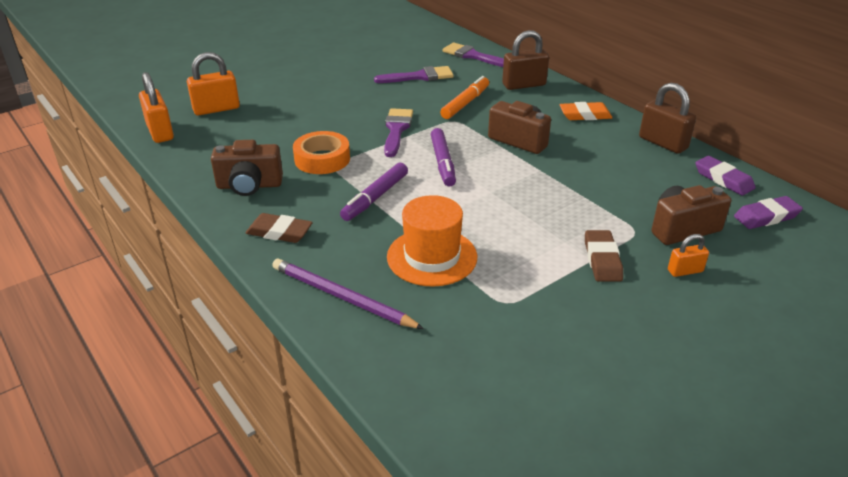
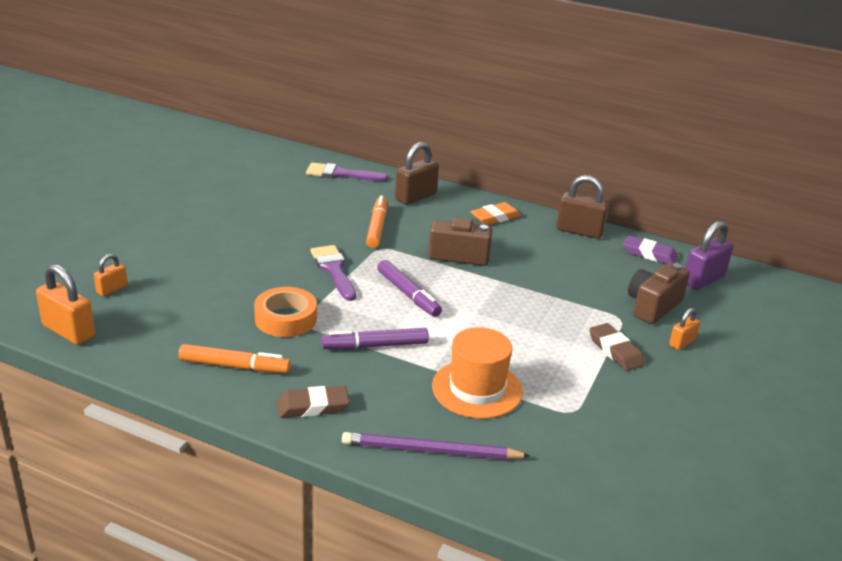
camera: 30 degrees left, 5 degrees down
orange padlock [187,52,240,115] -> orange padlock [94,254,128,296], size x0.56
brown camera [211,140,283,196] -> orange marker [179,344,291,373]
purple marker [340,163,408,221] -> purple marker turned 75 degrees clockwise [322,328,429,349]
purple brush [374,66,454,83] -> none
purple eraser [734,196,803,229] -> purple padlock [685,221,733,290]

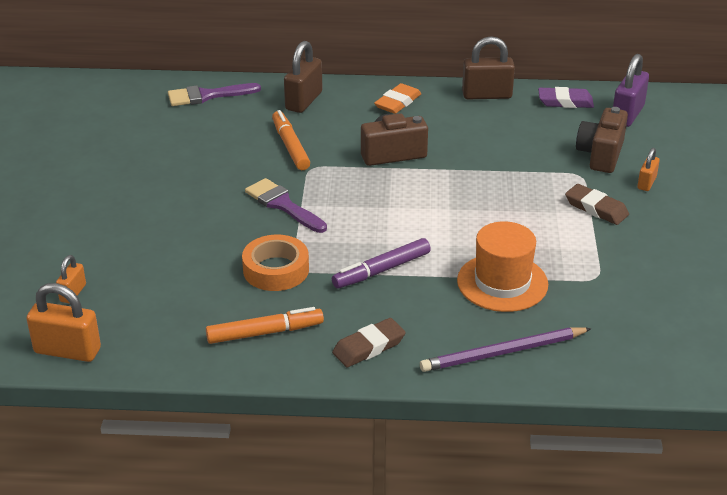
camera: 20 degrees left, 5 degrees up
purple marker [377,260,442,317] -> none

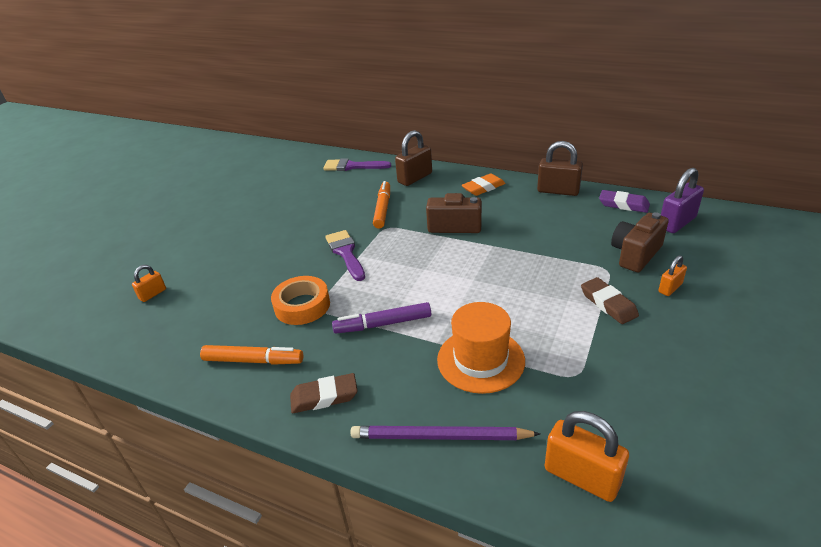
camera: 25 degrees right, 0 degrees up
orange padlock [26,283,101,362] -> orange padlock moved to [545,411,629,502]

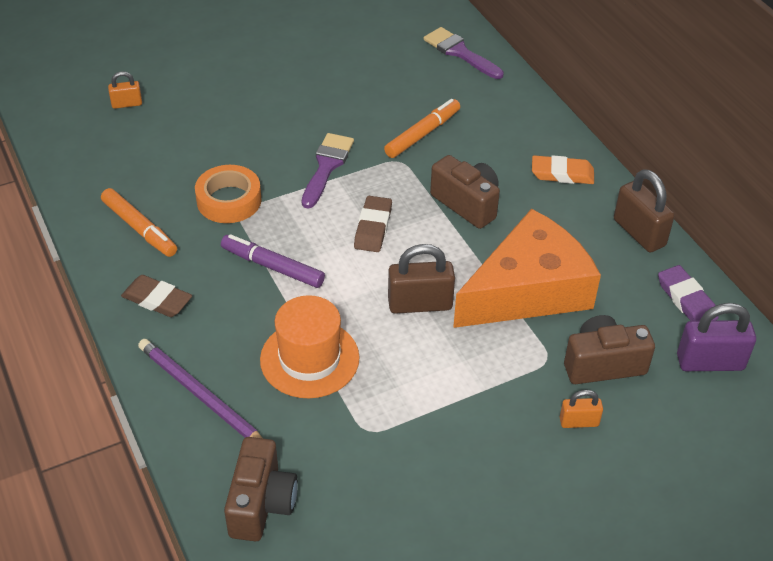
camera: 35 degrees right, 10 degrees up
brown padlock [395,130,432,186] -> brown padlock moved to [388,244,455,314]
orange padlock [545,411,629,502] -> brown camera [224,437,298,541]
brown eraser [581,277,639,324] -> brown eraser moved to [354,196,392,252]
none -> orange cheese [453,209,601,328]

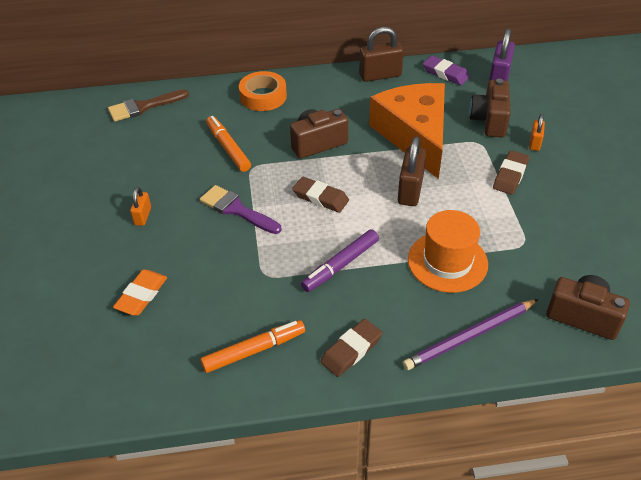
camera: 70 degrees left, 0 degrees up
orange padlock [108,71,142,109] -> orange padlock moved to [130,187,151,226]
orange tape [195,165,261,223] -> orange tape moved to [239,71,287,111]
purple brush [424,27,504,79] -> brown brush [108,90,189,122]
orange eraser [532,155,594,184] -> orange eraser moved to [113,269,167,315]
purple eraser [658,265,718,321] -> purple eraser turned 45 degrees clockwise [423,56,470,85]
none -> brown eraser [493,150,529,195]

